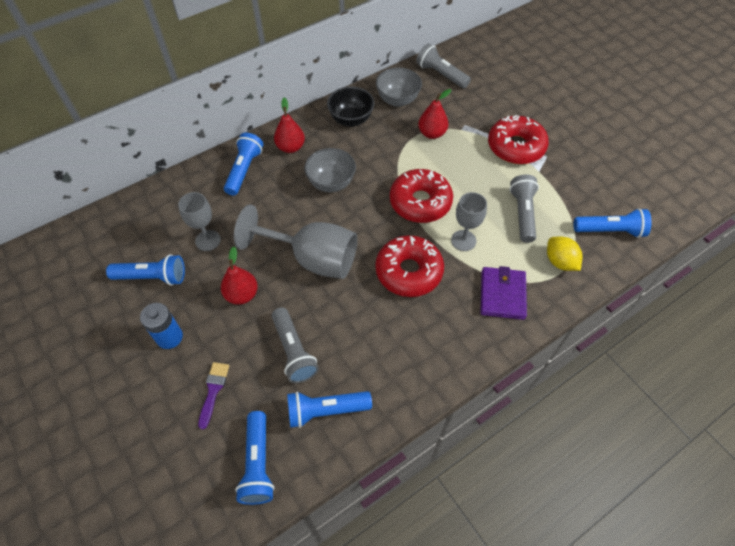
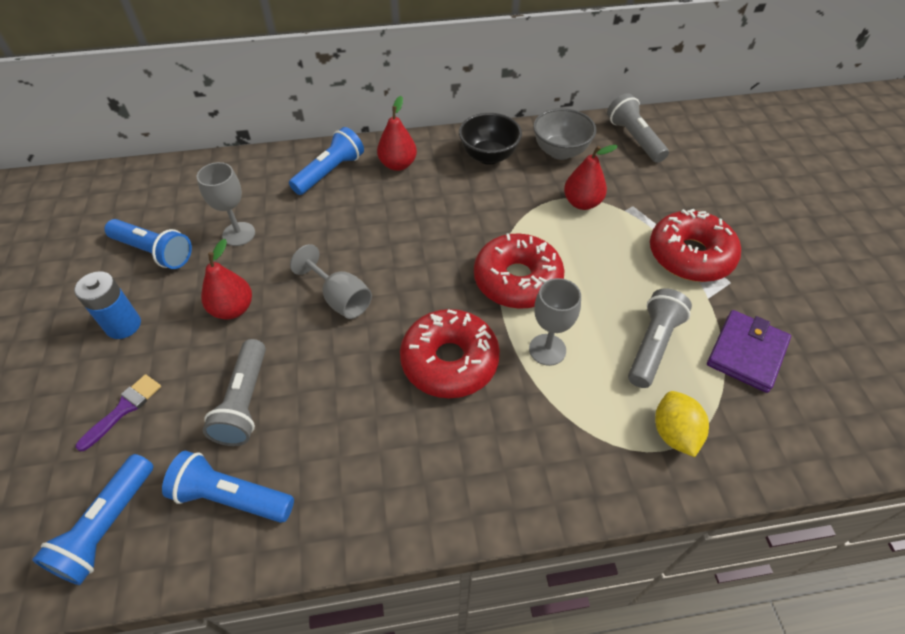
camera: 25 degrees right, 5 degrees down
grey goblet [234,204,357,279] -> grey goblet [290,244,372,319], size x0.56
grey bowl [304,148,356,192] -> none
purple wallet [480,266,527,320] -> purple wallet moved to [707,310,791,393]
blue flashlight [573,208,652,238] -> none

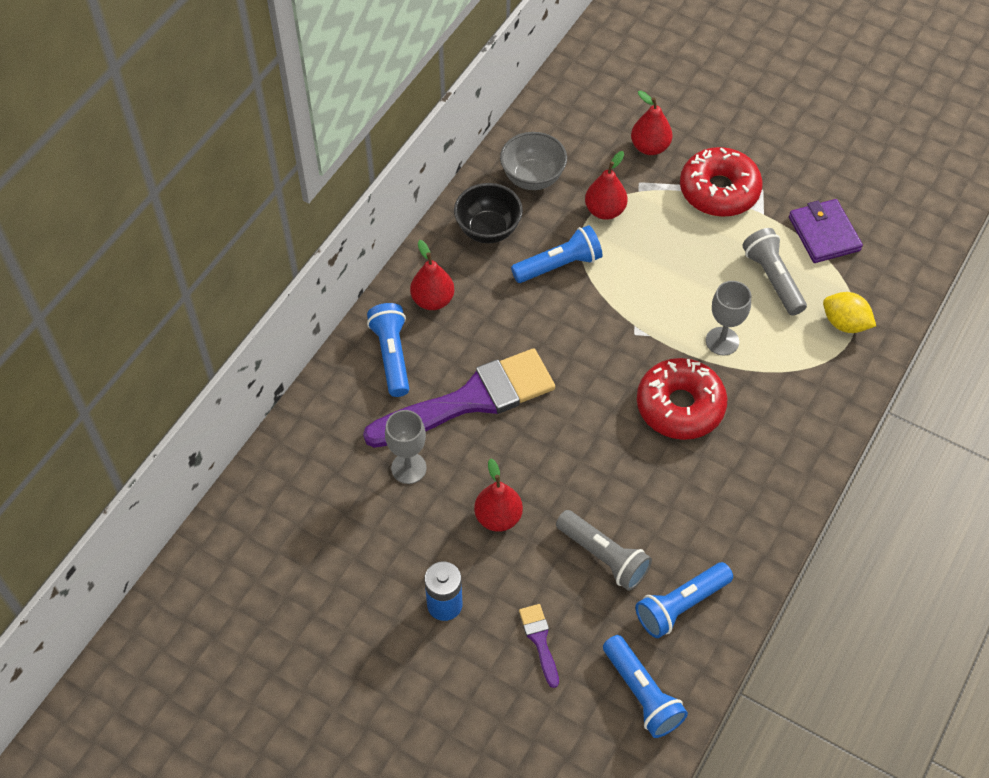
camera: 50 degrees left, 5 degrees up
blue flashlight [104,219,192,269] -> blue flashlight moved to [511,225,602,283]
grey goblet [290,244,372,319] -> none
red donut [474,234,565,309] -> none
grey flashlight [607,93,669,163] -> none
none -> purple brush [363,348,555,448]
none -> red pear [631,91,673,155]

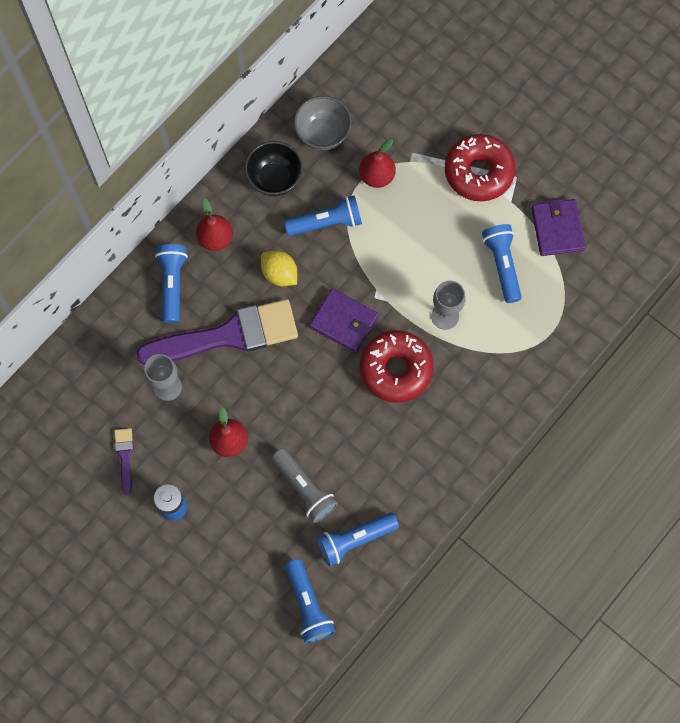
camera: 10 degrees right, 15 degrees up
purple brush [519,604,559,688] -> purple brush moved to [114,428,134,495]
red pear [631,91,673,155] -> none
grey flashlight [742,228,807,316] -> blue flashlight [482,224,522,303]
yellow lemon [823,292,876,333] -> yellow lemon moved to [261,251,297,286]
none -> purple wallet [310,288,379,353]

